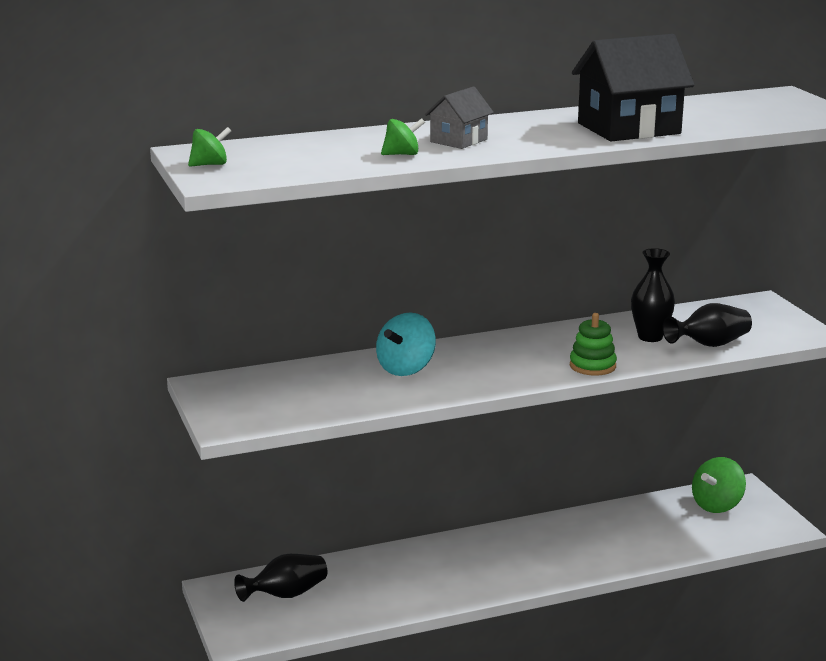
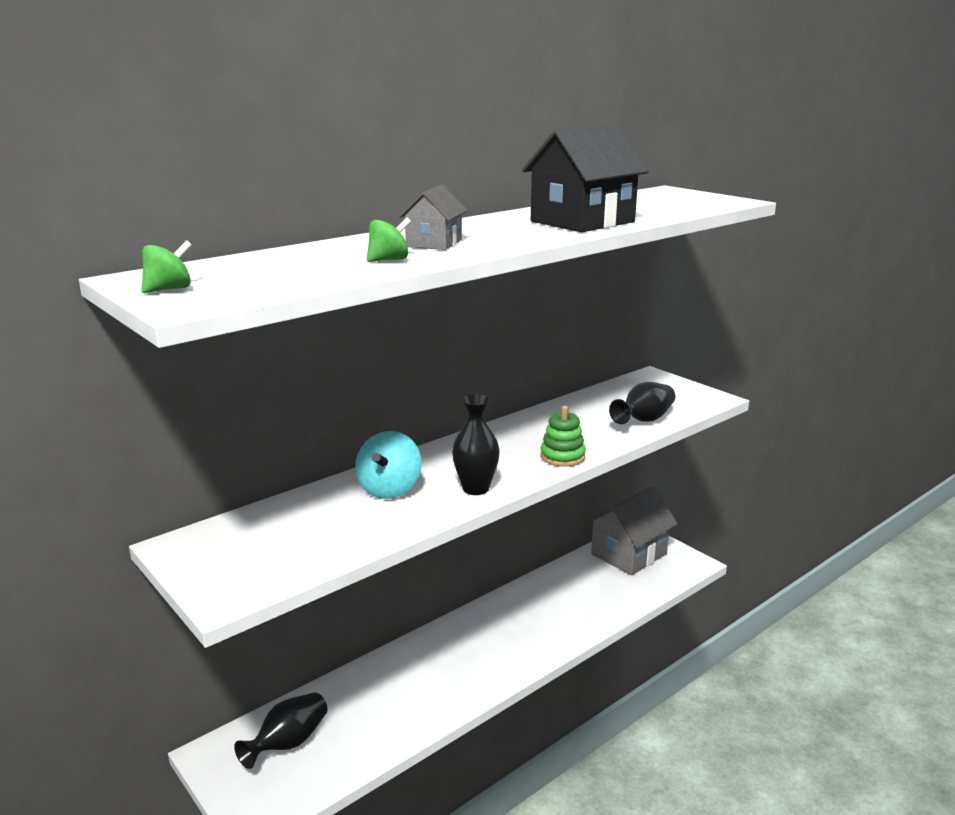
camera: 20 degrees left, 0 degrees up
black vase [631,248,675,342] -> black vase moved to [452,394,500,495]
green spinning top [692,457,746,513] -> grey house [586,486,678,576]

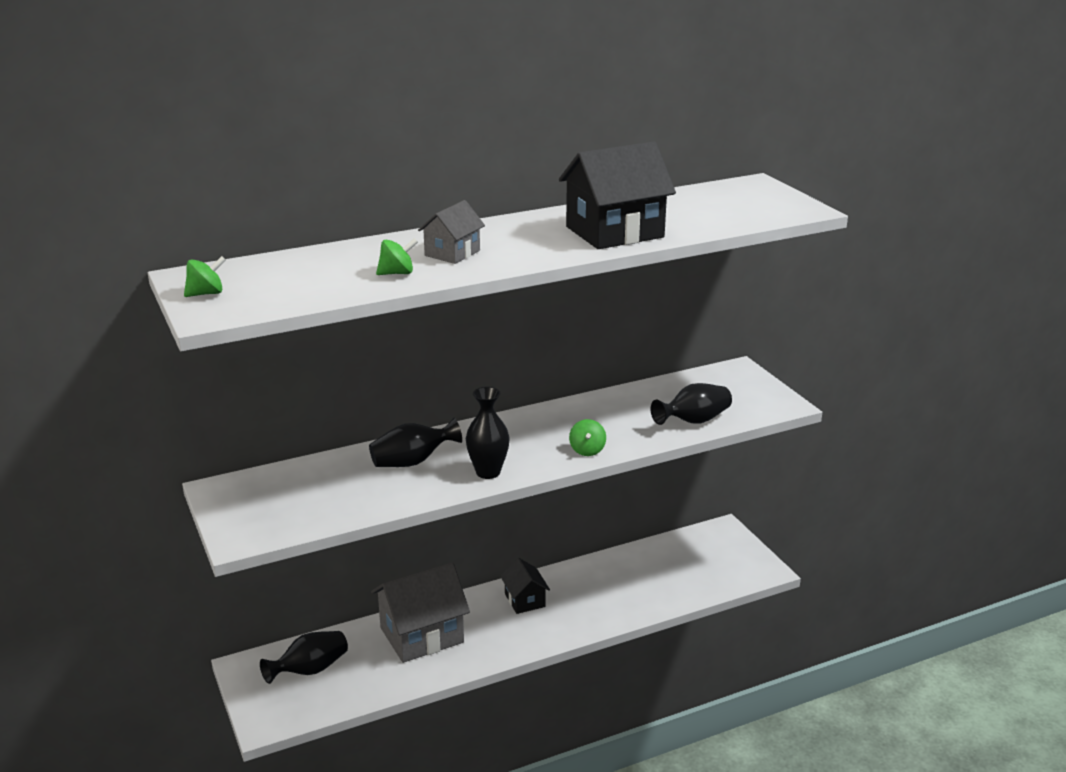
camera: 15 degrees right, 5 degrees up
turquoise spinning top [355,431,422,499] -> black vase [369,418,462,467]
green stacking toy [540,406,586,467] -> green spinning top [569,419,606,456]
grey house [586,486,678,576] -> grey house moved to [371,562,470,663]
none -> black house [500,558,550,614]

